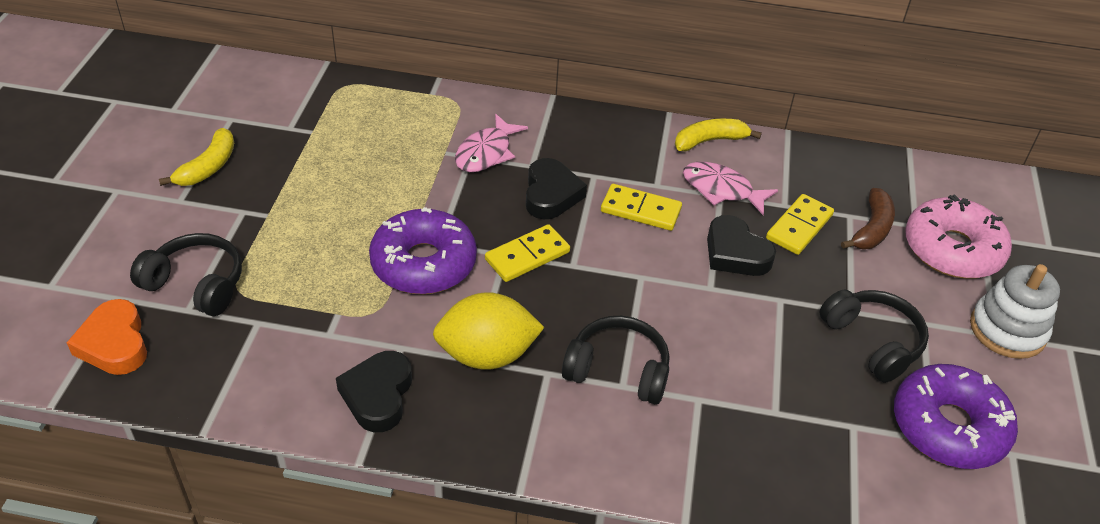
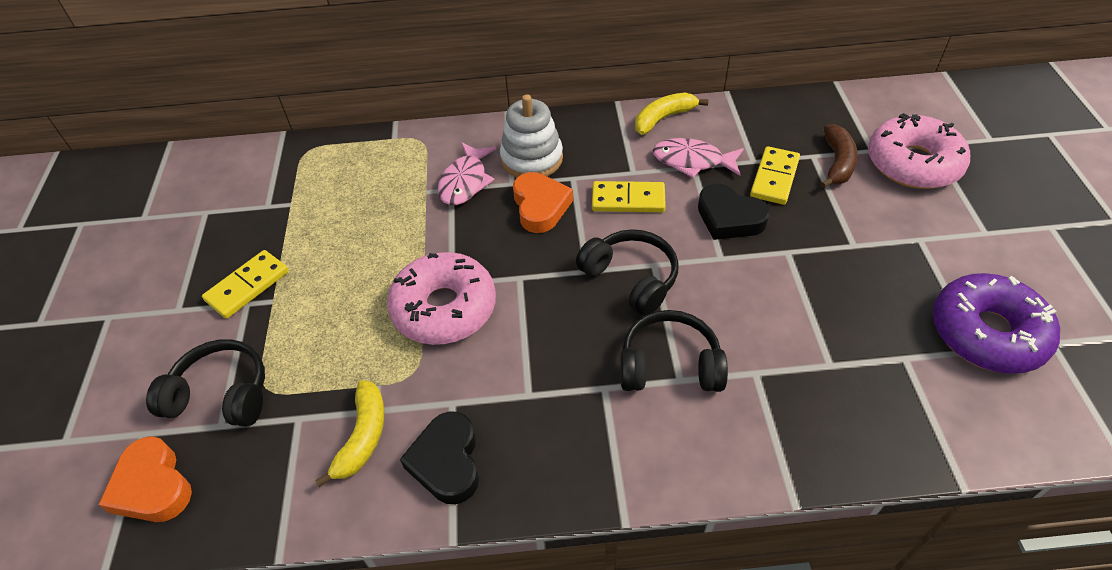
camera: 10 degrees left, 5 degrees up
yellow banana [159,128,234,186] -> yellow banana moved to [315,380,385,487]
purple donut [369,207,477,294] -> pink donut [387,252,496,345]
yellow lemon [433,292,545,370] -> none
yellow domino [485,224,570,282] -> yellow domino moved to [202,250,289,319]
black heart [526,158,587,219] -> orange heart [513,172,573,233]
black headphones [819,289,929,383] -> black headphones moved to [576,229,679,316]
white stacking toy [970,264,1060,359] -> white stacking toy moved to [500,94,563,178]

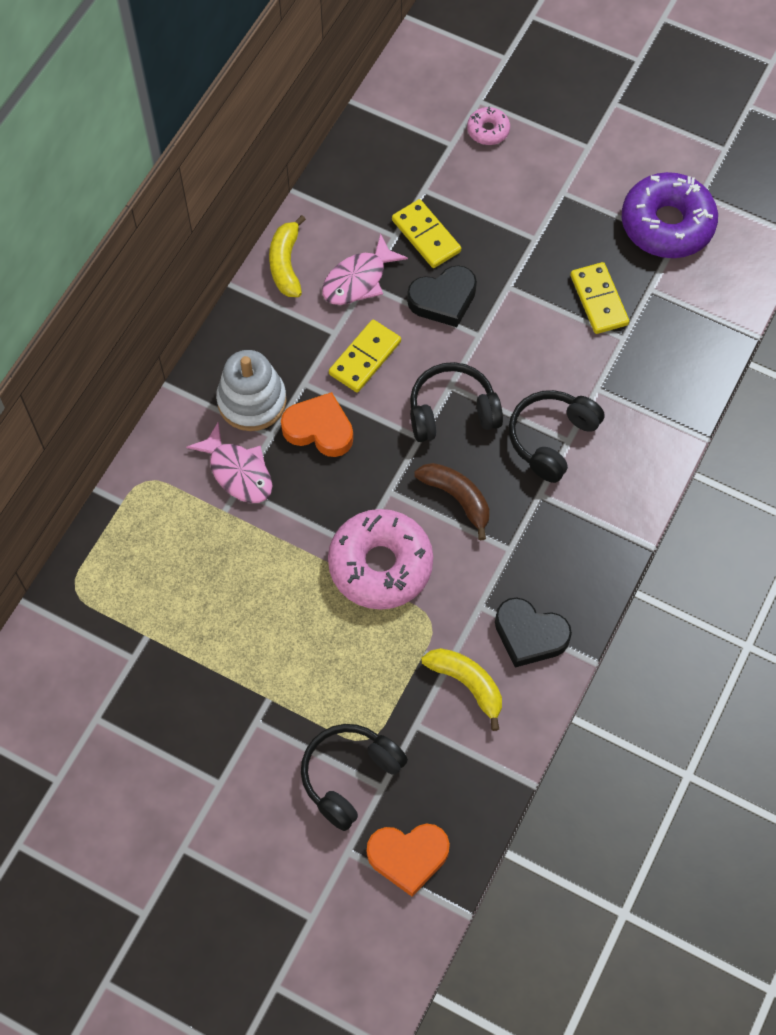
camera: 60 degrees left, 15 degrees up
yellow domino [202,250,289,319] -> yellow domino moved to [570,262,629,334]
brown banana [820,124,858,189] -> brown banana moved to [414,463,489,540]
pink donut [868,113,970,189] -> pink donut [467,106,510,145], size x0.46

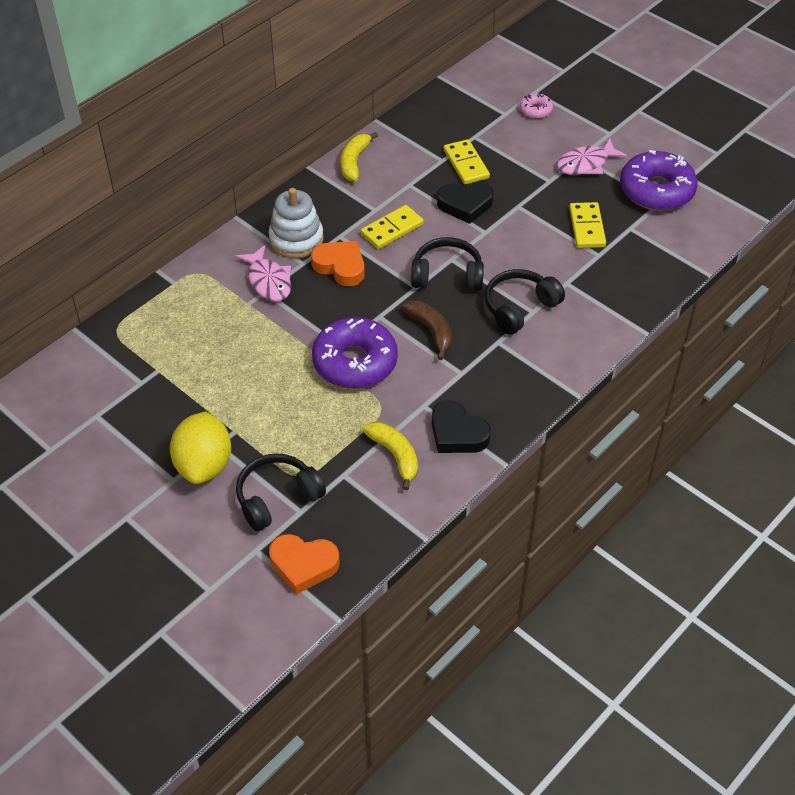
camera: 15 degrees right, 15 degrees down
pink fish [322,233,408,305] -> pink fish moved to [557,138,627,175]
pink donut [328,509,433,610] -> purple donut [312,317,398,389]
none -> yellow lemon [170,412,231,484]

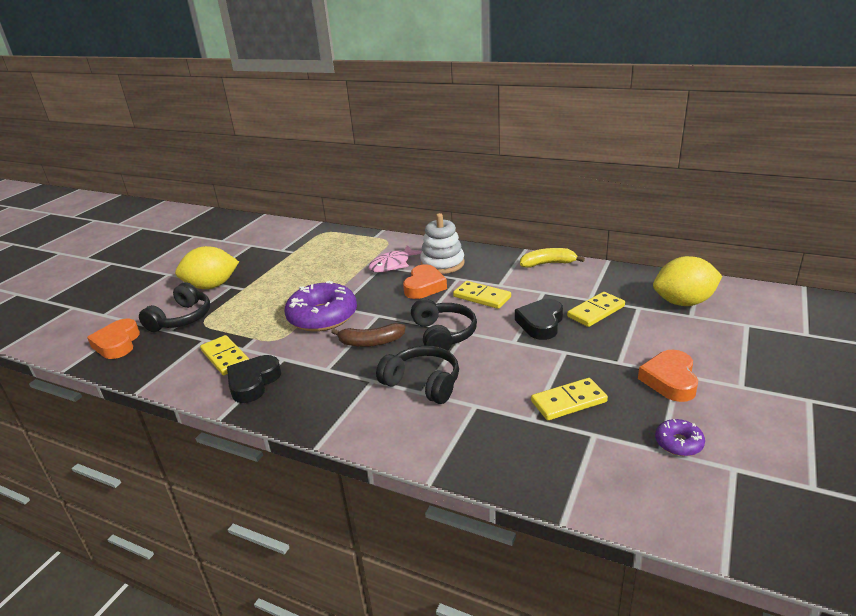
camera: 75 degrees right, 20 degrees down
black headphones [236,453,326,531] -> black headphones turned 75 degrees clockwise [139,282,210,332]
yellow banana [362,422,418,490] -> yellow domino [200,335,249,375]
brown banana [402,300,452,360] -> brown banana turned 45 degrees clockwise [331,323,406,347]
black heart [437,182,494,224] -> black heart turned 45 degrees clockwise [515,299,563,340]
pink donut [520,92,553,119] -> none
pink fish [557,138,627,175] -> orange heart [638,350,698,402]
purple donut [620,150,698,211] -> purple donut [655,419,705,456], size x0.46
none -> yellow lemon [653,256,722,306]

